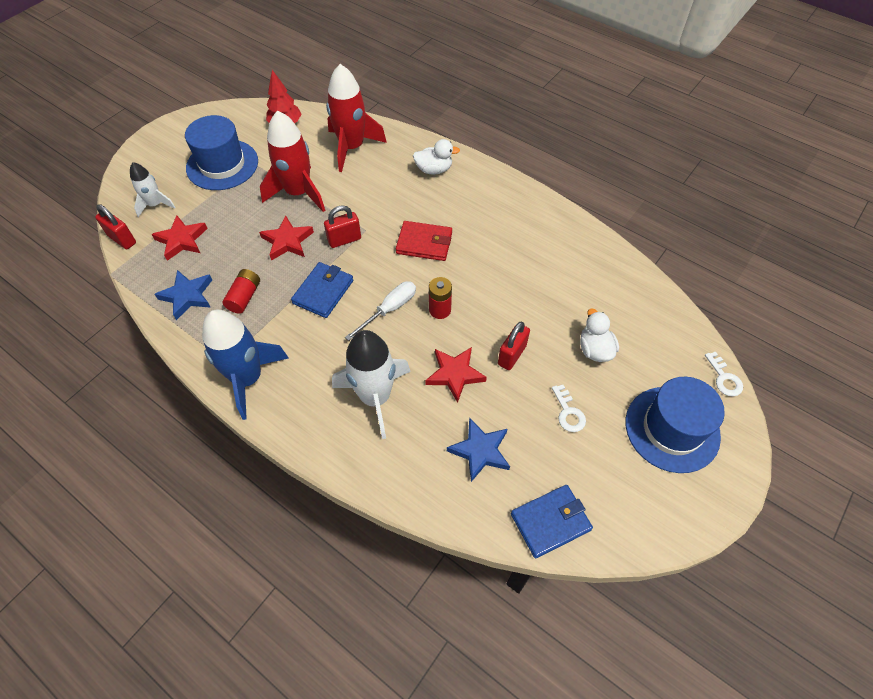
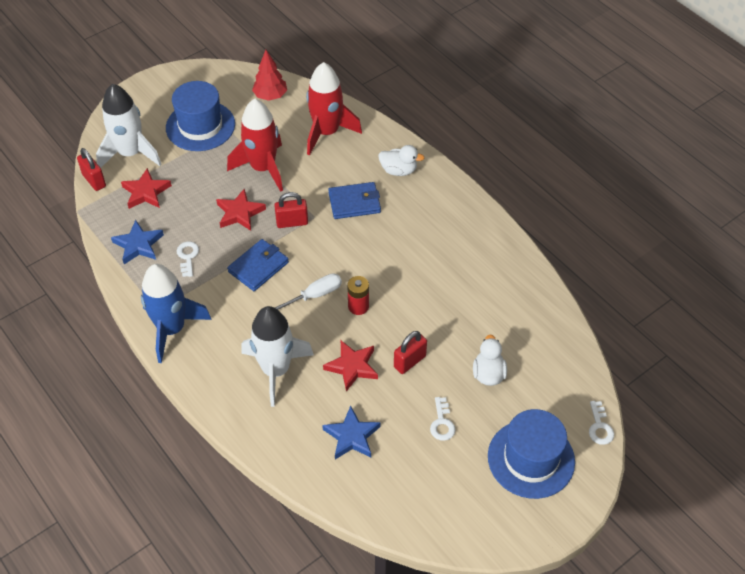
camera: 15 degrees right, 5 degrees down
white rocket [130,162,176,217] -> white rocket [96,84,162,168], size x1.79
red battery [222,269,260,314] -> white key [177,241,199,277]
red wallet [396,221,452,261] -> none
blue wallet [511,485,593,558] -> blue wallet moved to [328,182,381,219]

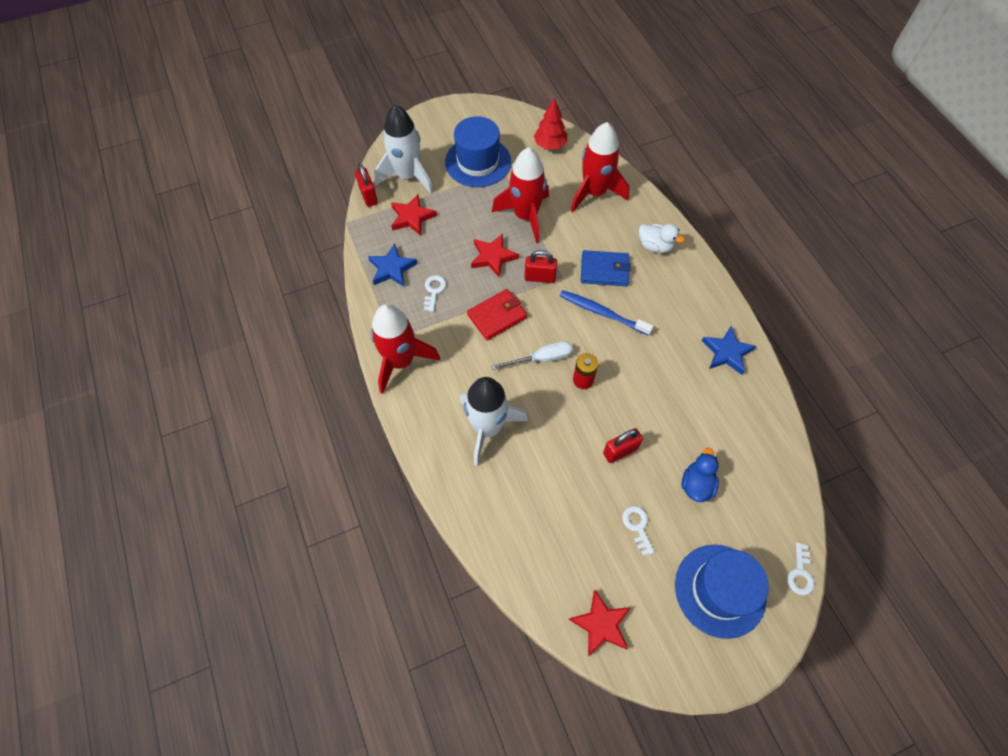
camera: 15 degrees right, 10 degrees up
blue rocket [141,264,212,363] -> red rocket [371,304,440,394]
blue wallet [227,239,289,291] -> red wallet [467,289,527,341]
blue star [322,406,381,459] -> blue star moved to [702,326,756,375]
red star [323,341,378,391] -> red star moved to [569,590,631,656]
white key [430,397,455,441] -> white key turned 150 degrees clockwise [622,506,654,556]
white duck [473,334,507,386] -> blue duck [681,448,719,502]
none -> blue toothbrush [560,290,654,336]

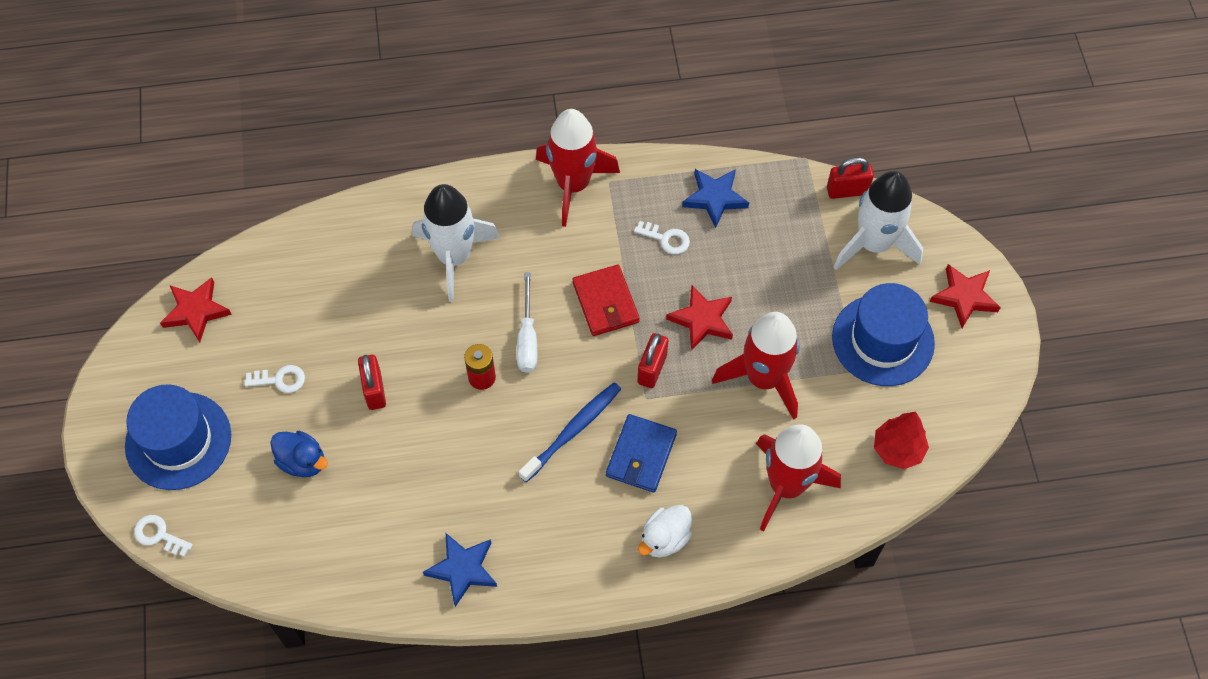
camera: 105 degrees right, 0 degrees up
red star [391,194,437,236] -> red star moved to [930,264,1001,328]

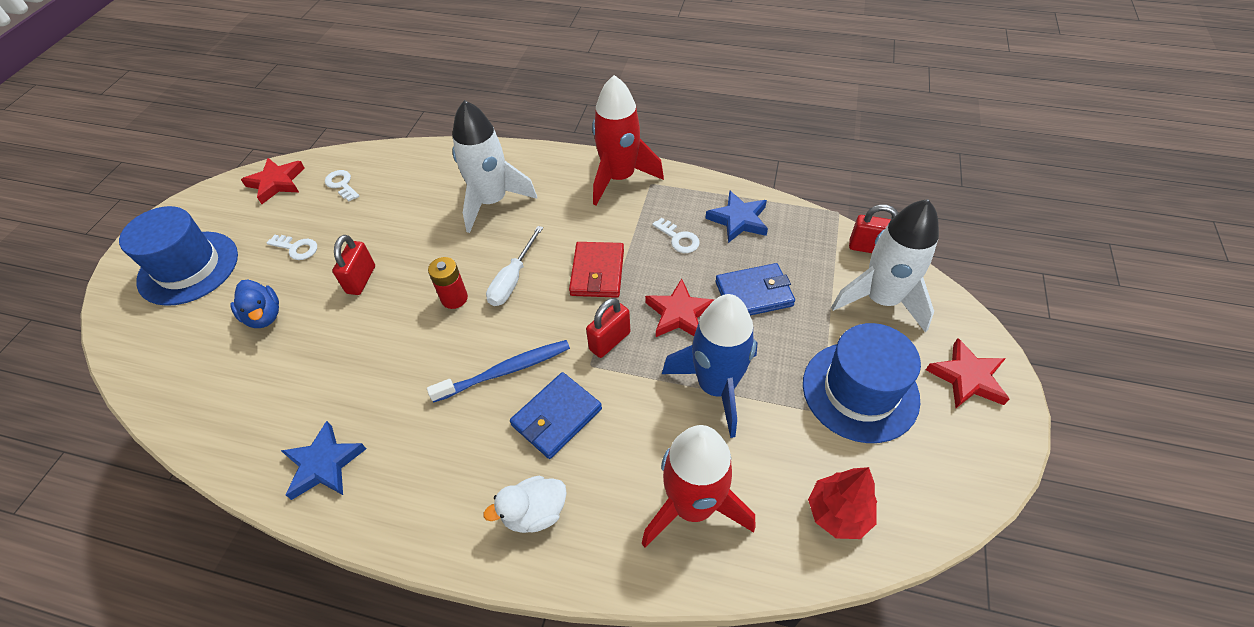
camera: 25 degrees right, 10 degrees down
white key [134,515,193,557] -> white key moved to [325,170,359,201]
red rocket [712,312,800,420] -> blue rocket [662,294,758,438]
none -> blue wallet [715,263,795,316]

